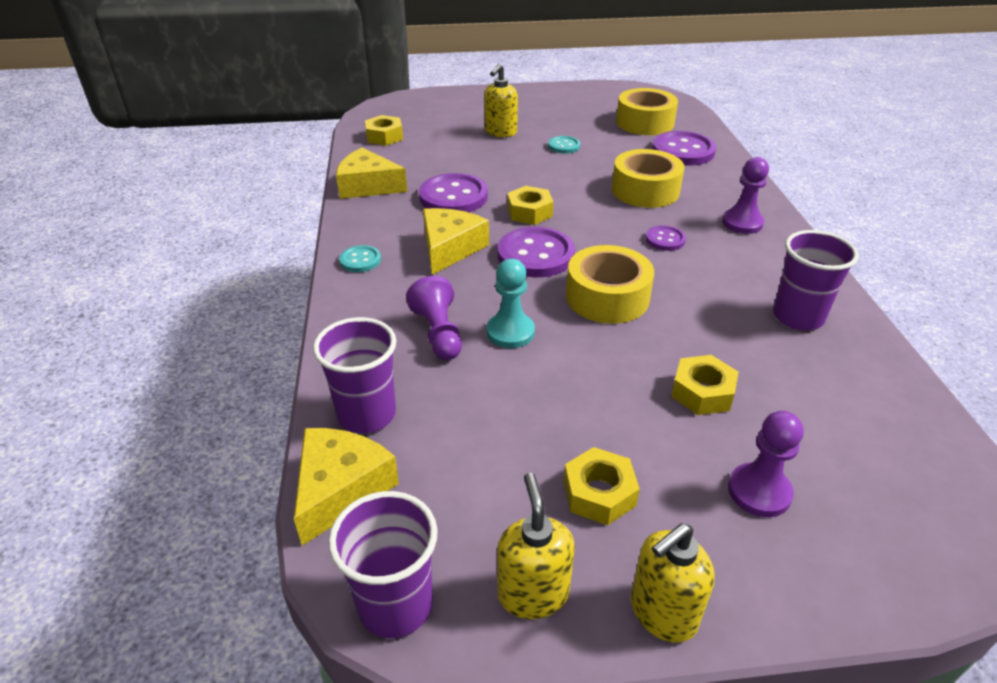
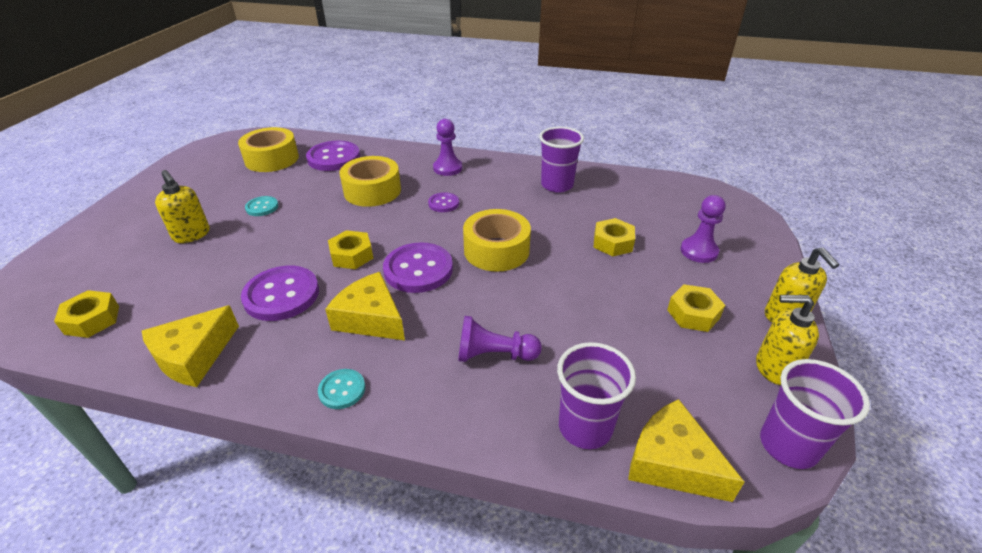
camera: 70 degrees left, 0 degrees up
turquoise pawn [487,259,535,348] -> none

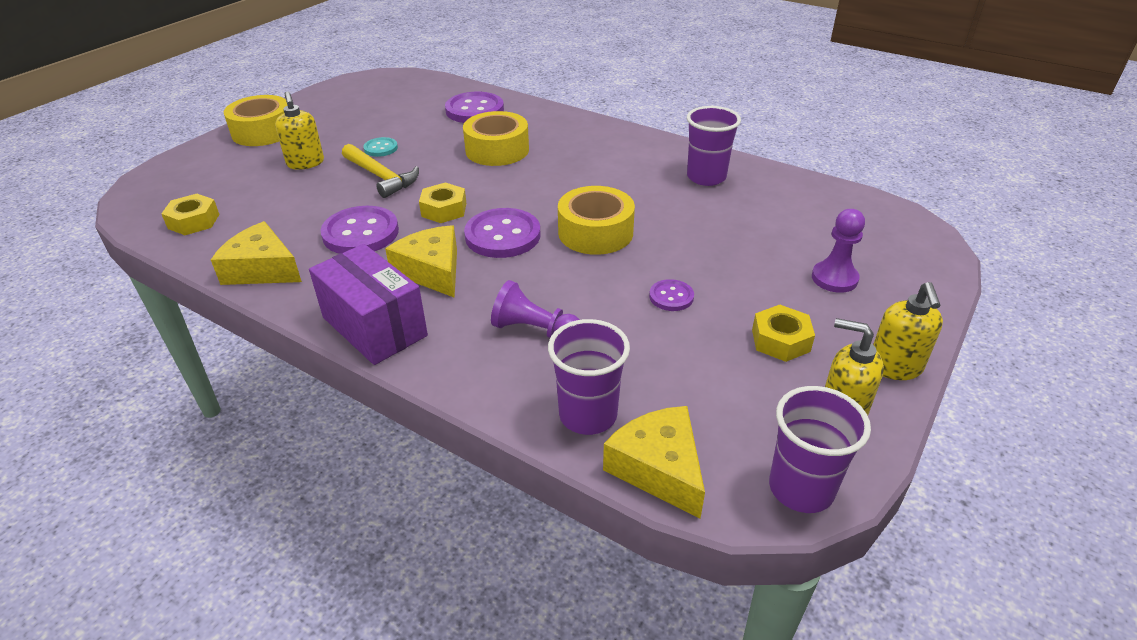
camera: 20 degrees right, 0 degrees up
yellow cheese [142,305,239,387] -> yellow cheese turned 60 degrees clockwise [211,221,302,285]
yellow tape [238,127,299,172] -> yellow tape moved to [224,95,288,146]
turquoise button [318,369,365,409] -> purple box [309,244,428,365]
purple button [428,192,459,212] -> purple button moved to [649,279,694,311]
purple pawn [433,119,462,176] -> none
yellow nut [593,218,635,256] -> none
none -> yellow hammer [342,144,419,198]

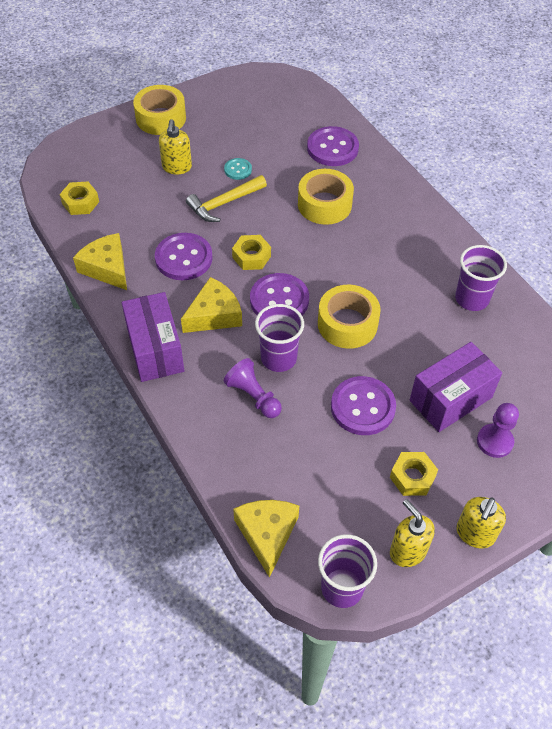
camera: 25 degrees right, 15 degrees up
yellow hammer [342,144,419,198] -> yellow hammer turned 75 degrees clockwise [186,175,267,222]
yellow cheese [385,225,457,298] -> yellow cheese turned 60 degrees clockwise [181,277,242,333]
purple cup [548,319,630,435] -> purple cup moved to [255,304,304,372]
purple button [649,279,694,311] -> purple button [331,376,396,435], size x1.91
none -> purple box [410,342,502,432]

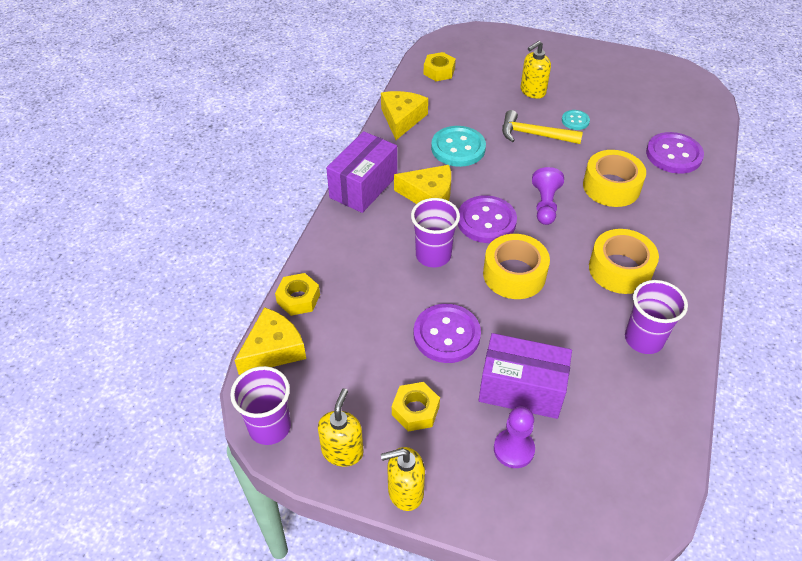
camera: 50 degrees right, 5 degrees down
yellow tape [133,85,186,135] -> yellow tape moved to [589,229,659,294]
purple button [155,233,213,280] -> turquoise button [431,126,486,167]
purple pawn [224,358,282,418] -> purple pawn moved to [532,167,564,225]
yellow nut [232,235,271,270] -> yellow nut moved to [275,273,320,316]

